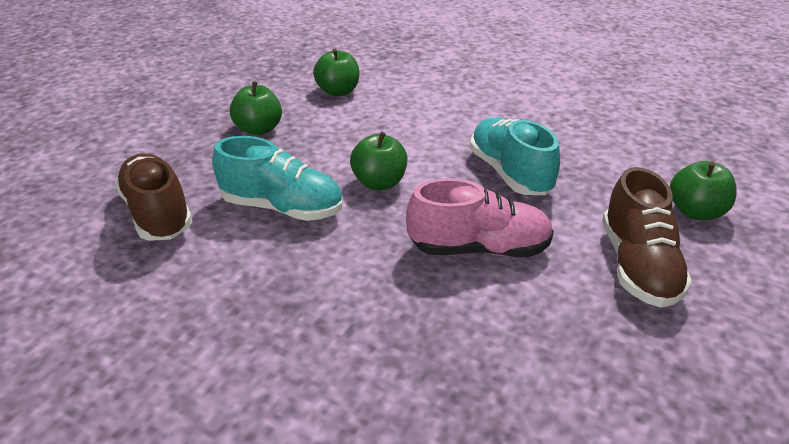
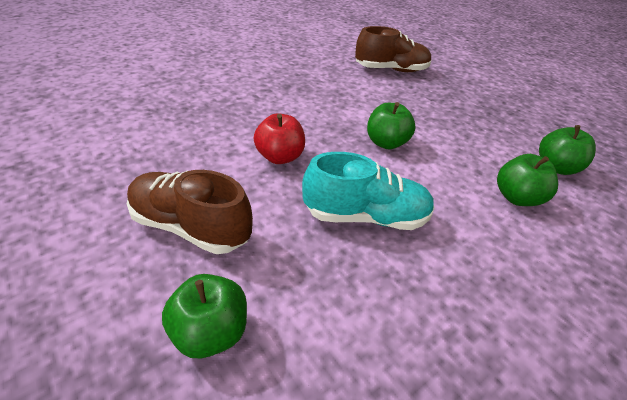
camera: 110 degrees right, 5 degrees up
turquoise shoe [212,136,343,221] -> none
green apple [230,81,282,135] -> green apple moved to [497,154,558,206]
pink shoe [406,178,554,257] -> red apple [254,113,305,164]

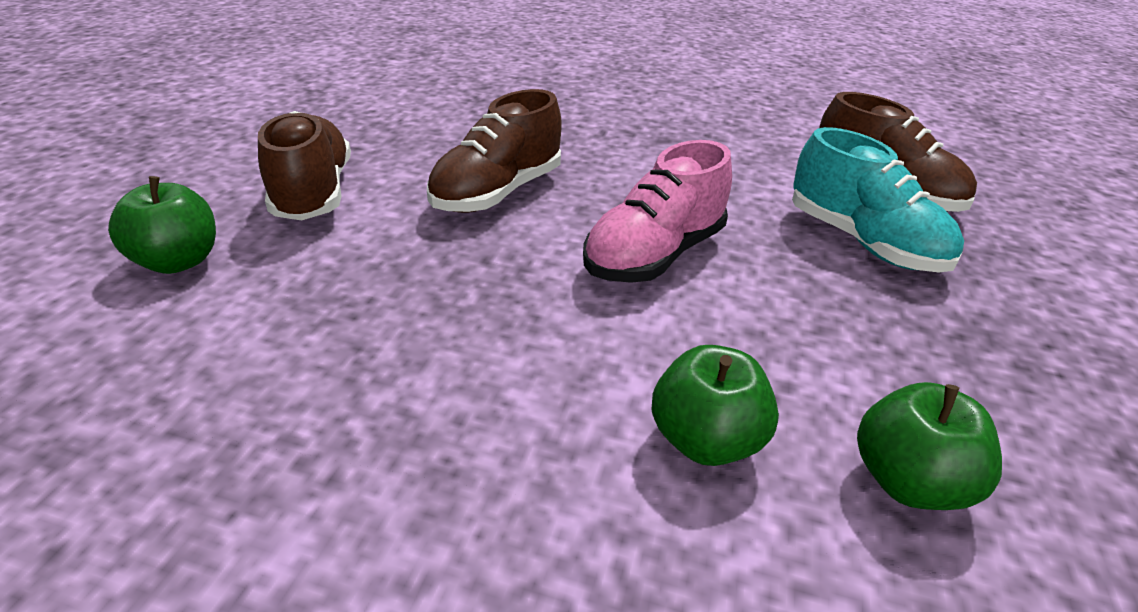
camera: 55 degrees right, 5 degrees down
red apple [254,113,305,164] -> brown shoe [427,89,562,213]
turquoise shoe [302,152,435,230] -> turquoise shoe moved to [792,127,964,272]
green apple [367,102,416,149] -> pink shoe [583,140,732,283]

